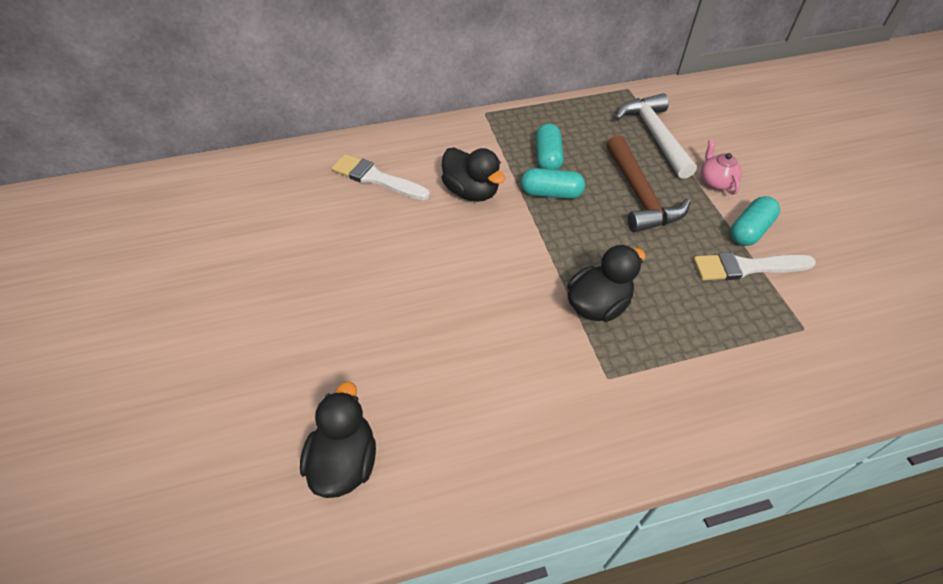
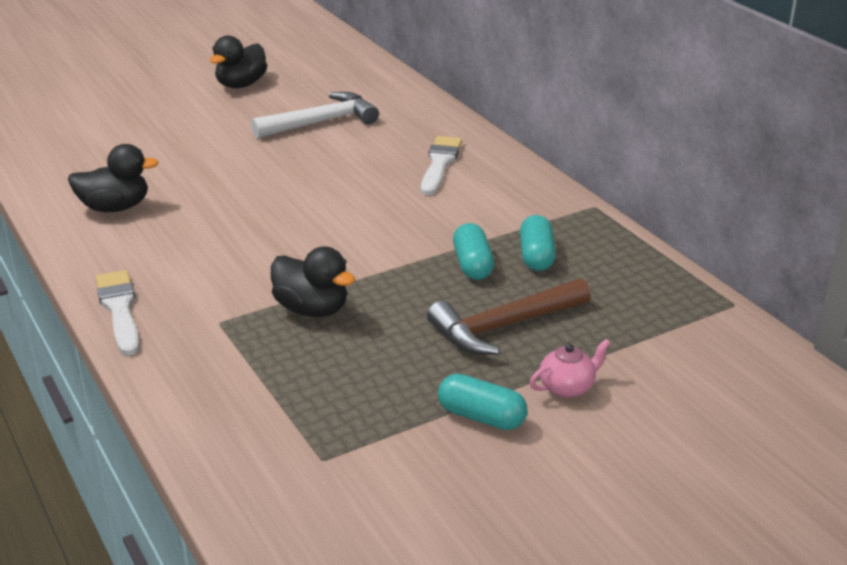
camera: 75 degrees right, 20 degrees down
black duck [442,148,506,202] -> black duck moved to [210,35,267,88]
turquoise capsule [536,123,564,170] -> turquoise capsule turned 75 degrees counterclockwise [520,215,556,271]
white hammer [615,93,697,179] -> white hammer moved to [251,92,379,139]
white brush [693,252,816,280] -> white brush moved to [95,270,139,356]

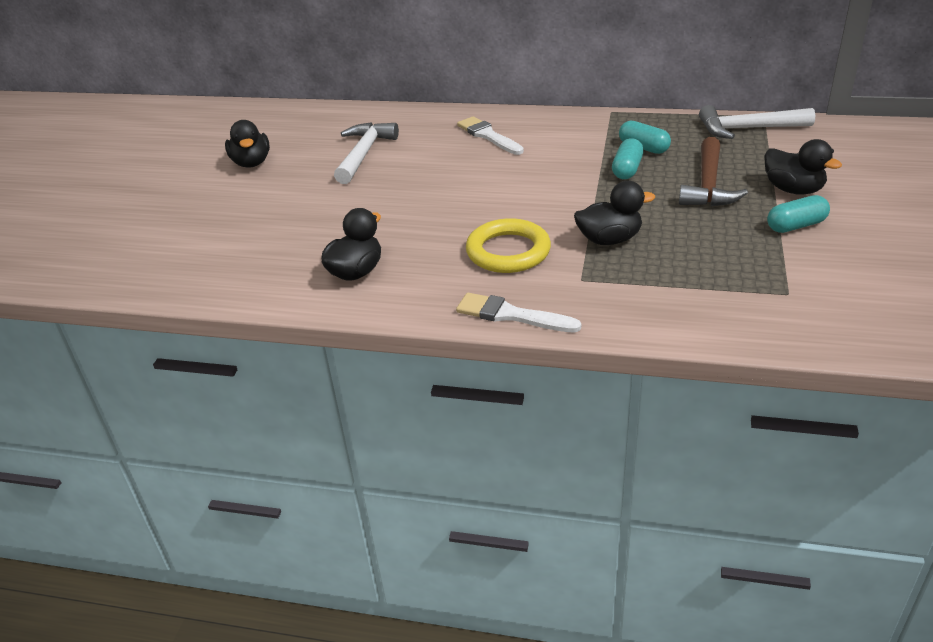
camera: 45 degrees left, 5 degrees up
turquoise capsule [453,223,494,280] -> turquoise capsule turned 75 degrees clockwise [612,138,644,179]
pink teapot [530,339,611,398] -> black duck [764,139,842,195]
none -> yellow ring [466,218,551,273]
none -> white hammer [699,105,815,139]

